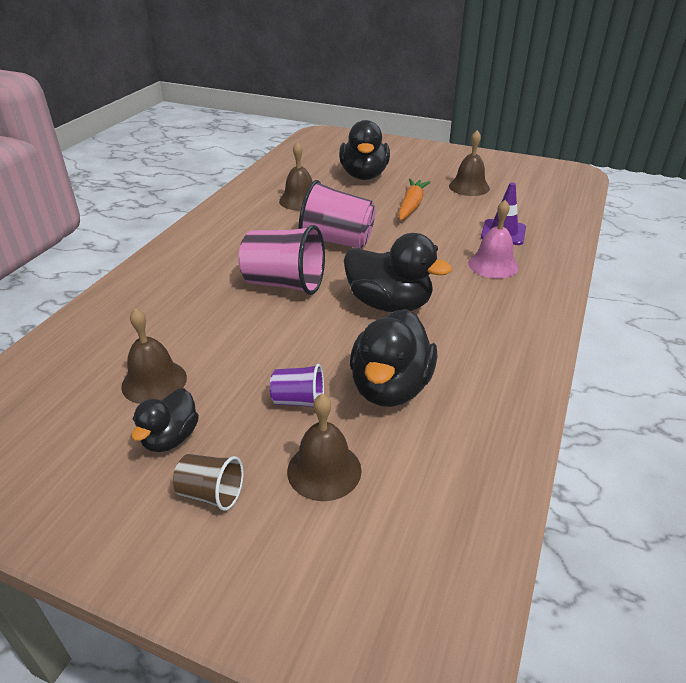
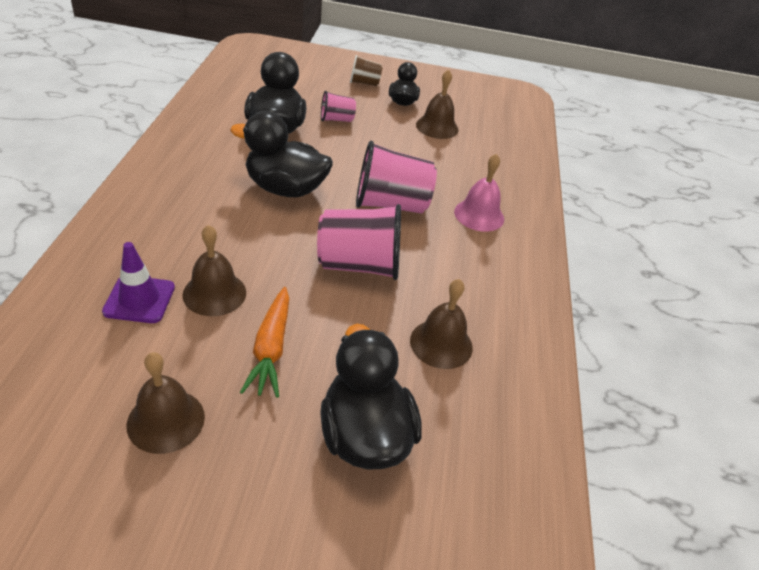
camera: 160 degrees right, 5 degrees up
purple cup [270,364,324,408] -> pink cup [321,91,356,122]
brown bell [287,394,362,501] -> brown bell moved to [182,225,246,316]
pink bell [468,200,519,279] -> pink bell moved to [454,154,504,232]

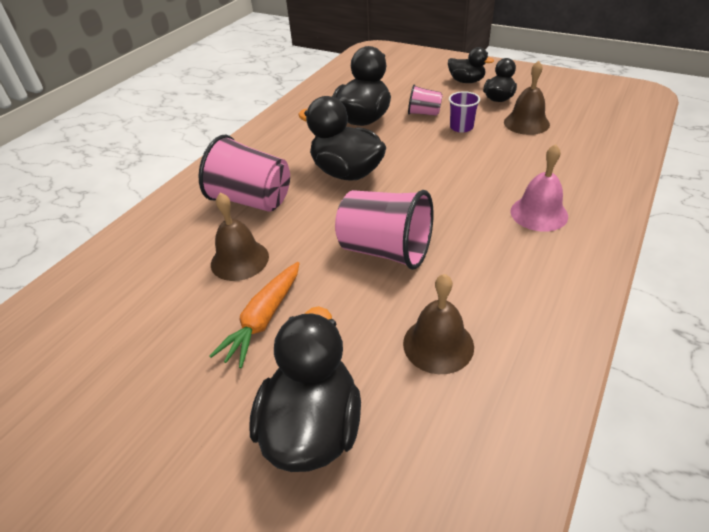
camera: 30 degrees right, 0 degrees up
purple traffic cone [102,242,175,323] -> none
brown bell [127,352,205,454] -> none
brown cup [350,55,383,86] -> black duck [448,47,494,83]
pink cup [356,140,437,214] -> pink cup moved to [199,135,290,212]
none -> purple cup [449,91,480,133]

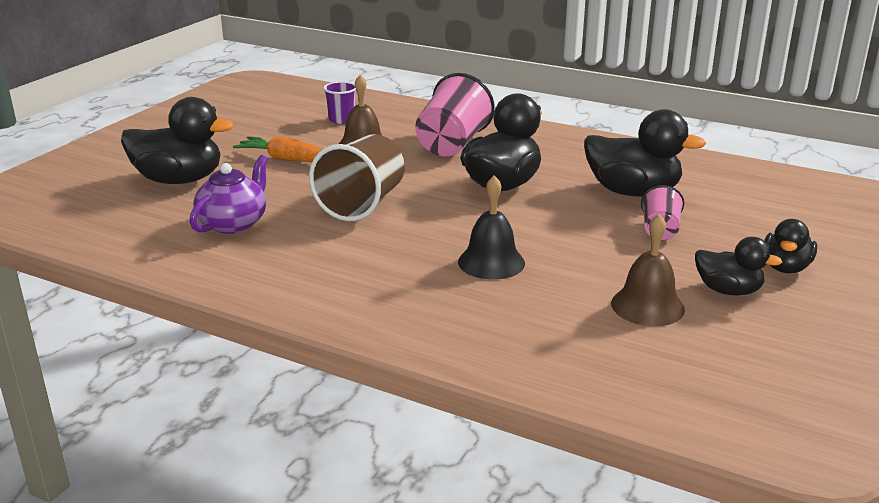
camera: 85 degrees right, 15 degrees down
pink cup [335,190,433,270] -> brown cup [309,134,405,221]
brown bell [403,274,474,374] -> purple teapot [190,155,268,234]
purple cup [449,91,480,133] -> purple cup moved to [323,82,356,124]
pink bell [510,144,568,232] -> none
none -> black bell [458,175,525,280]

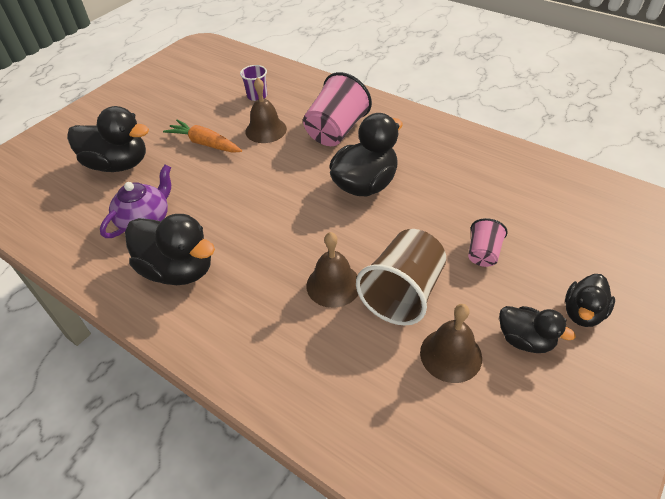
camera: 10 degrees right, 20 degrees up
brown cup [309,134,405,221] -> brown cup moved to [356,229,446,326]
black bell [458,175,525,280] -> brown bell [306,232,358,308]
black duck [584,109,706,197] -> black duck moved to [125,214,215,285]

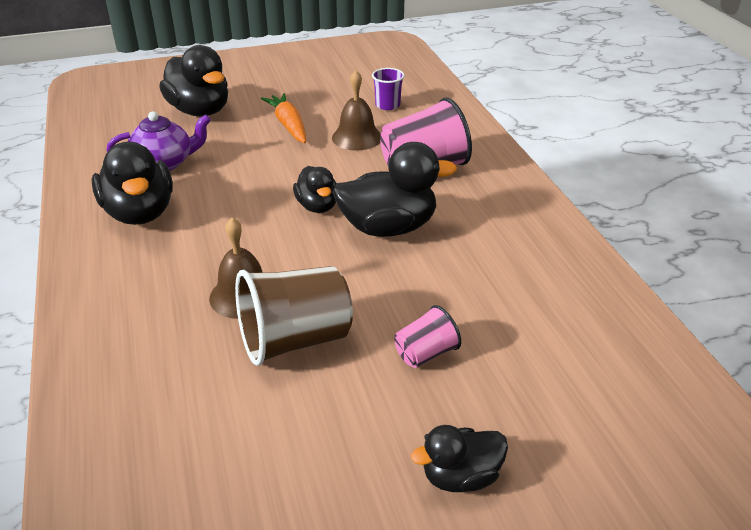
camera: 35 degrees right, 10 degrees down
brown bell [420,304,482,383] -> none
black duck [499,306,576,353] -> black duck moved to [293,166,337,213]

